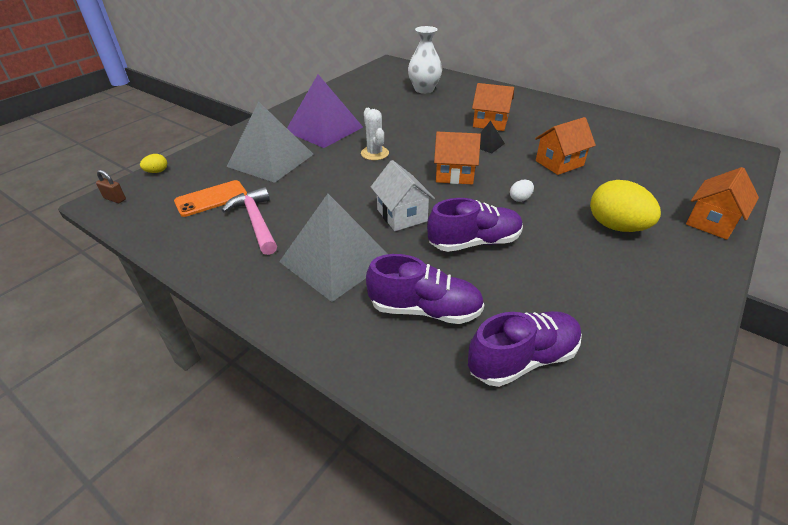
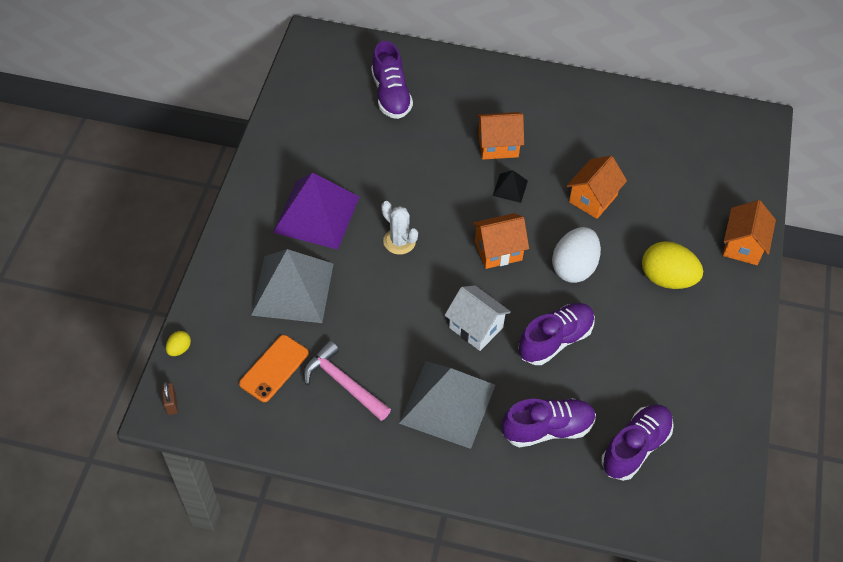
camera: 25 degrees left, 15 degrees up
brown padlock [96,170,126,203] -> brown padlock turned 75 degrees clockwise [161,382,178,415]
white vase [408,26,442,94] -> purple shoe [371,41,413,119]
white egg [510,180,534,202] -> white egg [552,227,601,283], size x2.20

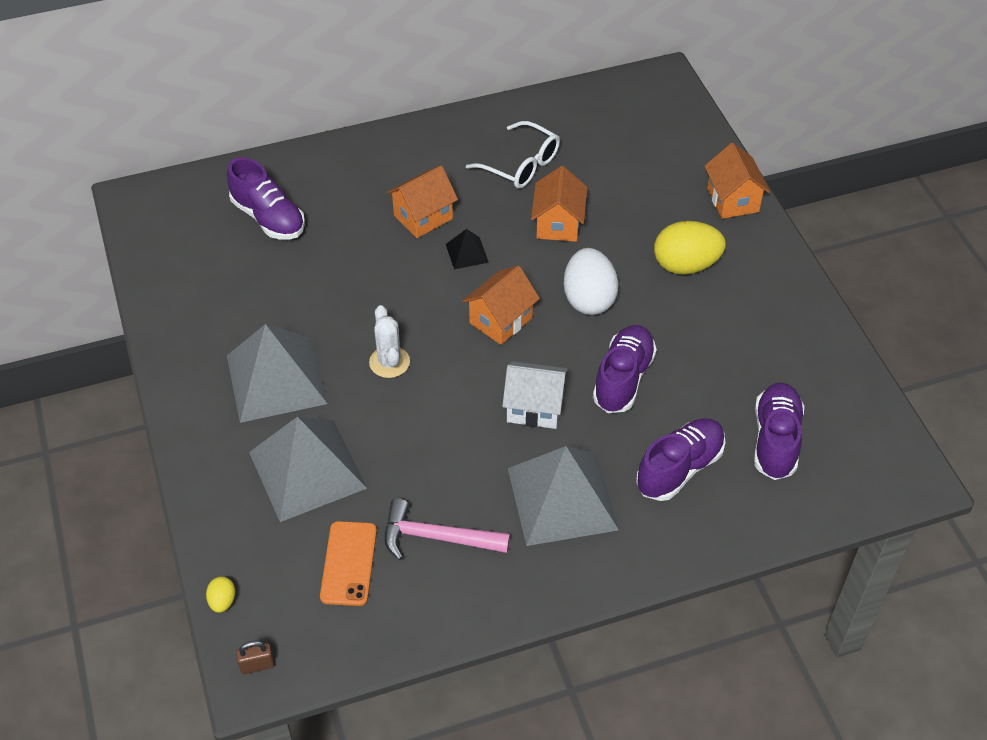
camera: 30 degrees left, 5 degrees down
brown padlock [161,382,178,415] -> brown padlock turned 60 degrees counterclockwise [236,641,275,674]
purple pyramid [273,172,359,250] -> grey pyramid [227,324,328,423]
white cactus [381,201,418,255] -> white cactus turned 60 degrees clockwise [369,305,410,378]
none -> white glasses [466,121,560,189]

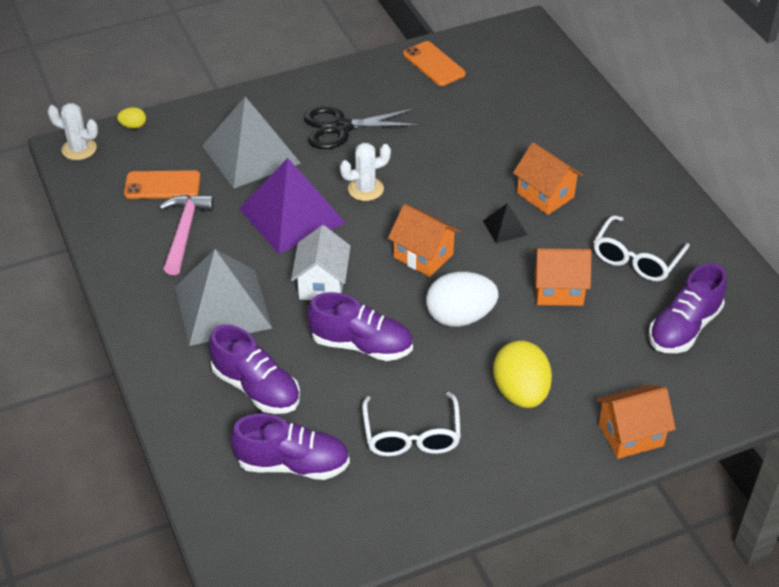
camera: 85 degrees right, 5 degrees down
purple shoe [227,157,305,240] -> purple shoe moved to [649,263,727,353]
grey pyramid [227,324,328,423] -> black scissors [304,106,421,149]
brown padlock [236,641,275,674] -> white cactus [47,103,98,160]
none -> purple pyramid [239,158,345,254]
none -> white glasses [362,392,461,456]
none -> orange phone [403,41,466,86]

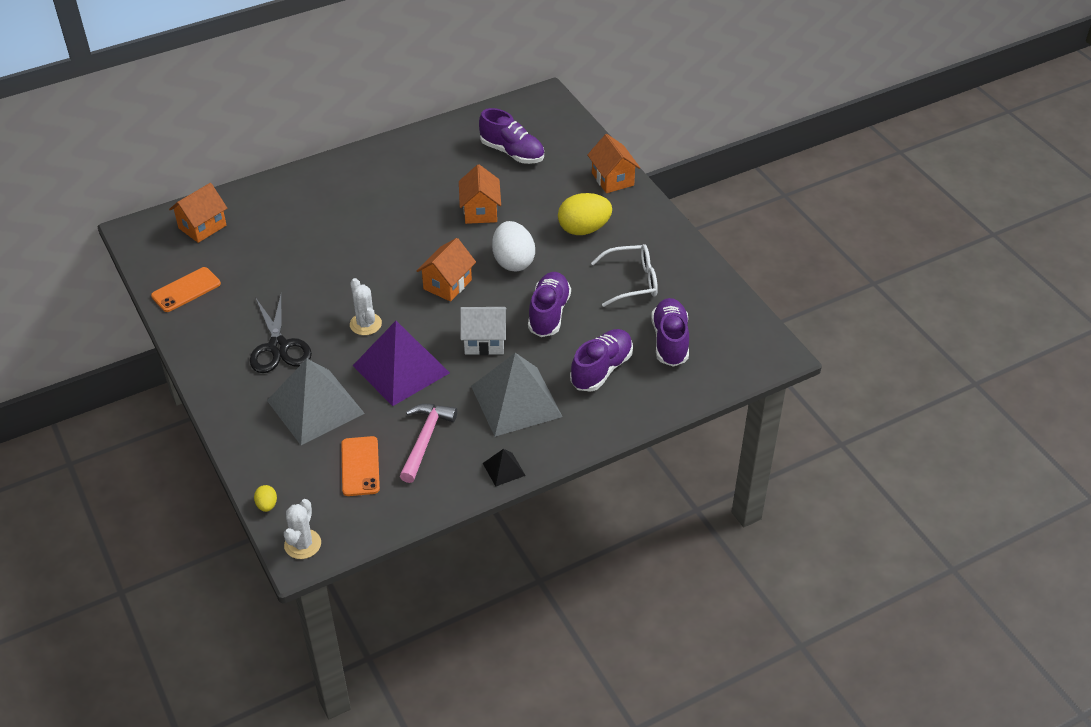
camera: 95 degrees left, 0 degrees up
pink hammer [159,195,214,275] -> pink hammer turned 105 degrees clockwise [400,404,457,483]
black pyramid [483,203,527,243] -> black pyramid moved to [483,449,526,486]
orange house [513,142,583,215] -> orange house moved to [169,183,227,243]
white glasses [594,215,690,281] -> none

